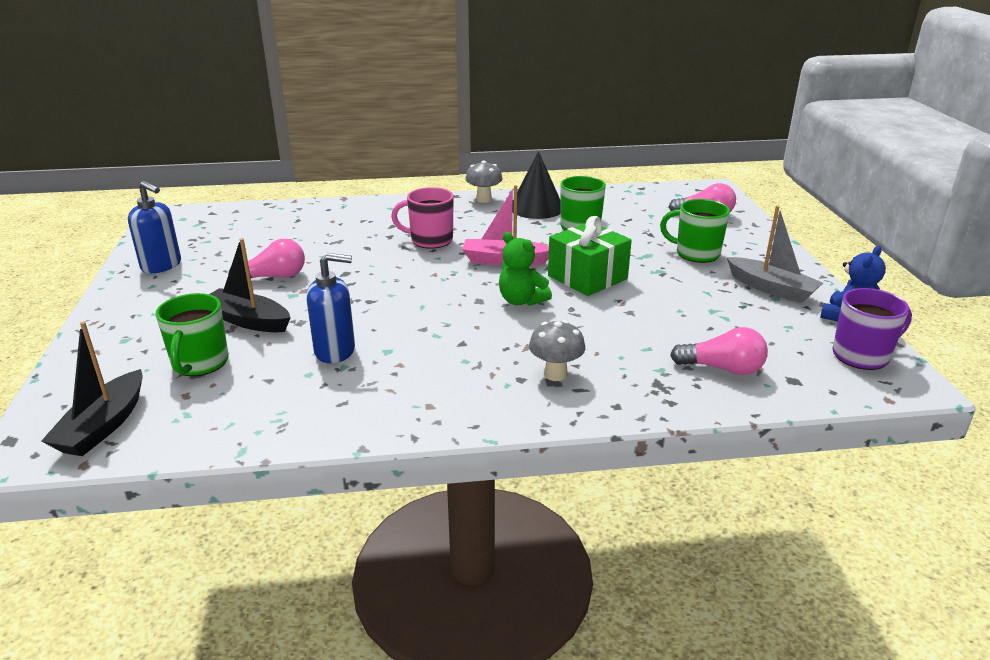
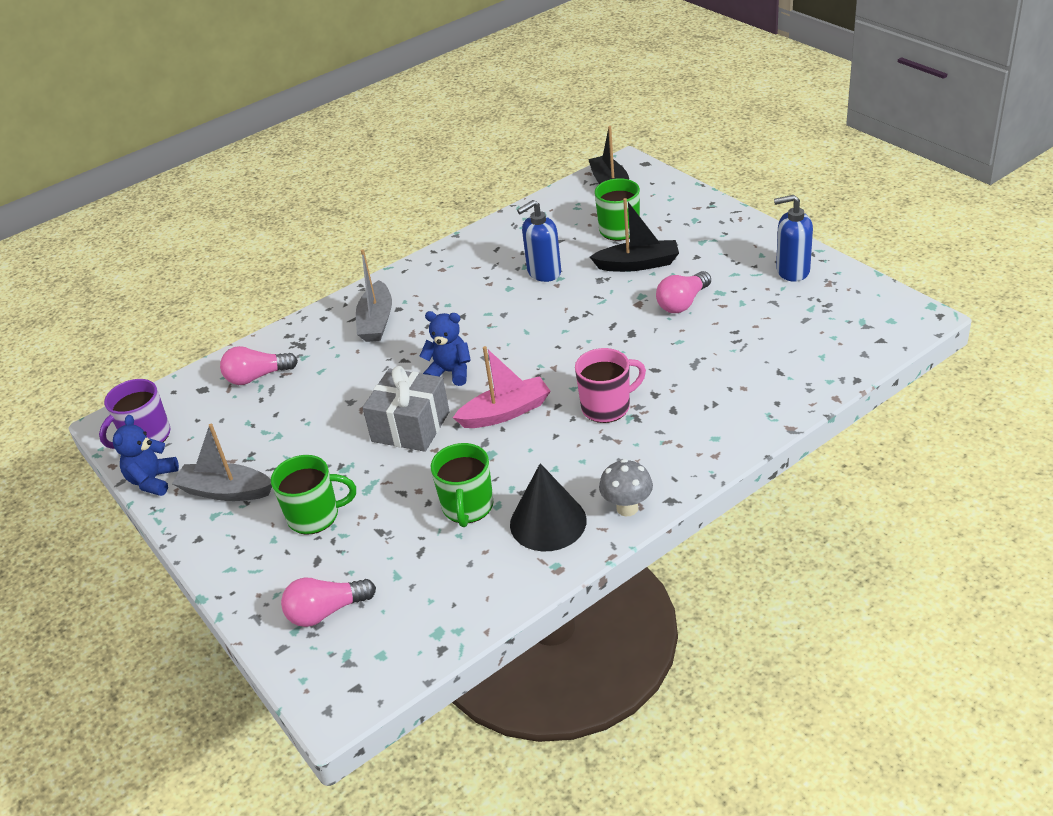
camera: 155 degrees right, 10 degrees up
green teddy bear [499,232,552,306] -> blue teddy bear [419,311,471,386]
grey mushroom [529,320,585,381] -> grey boat [356,249,392,342]
green gift [548,216,632,296] -> grey gift [362,366,450,452]

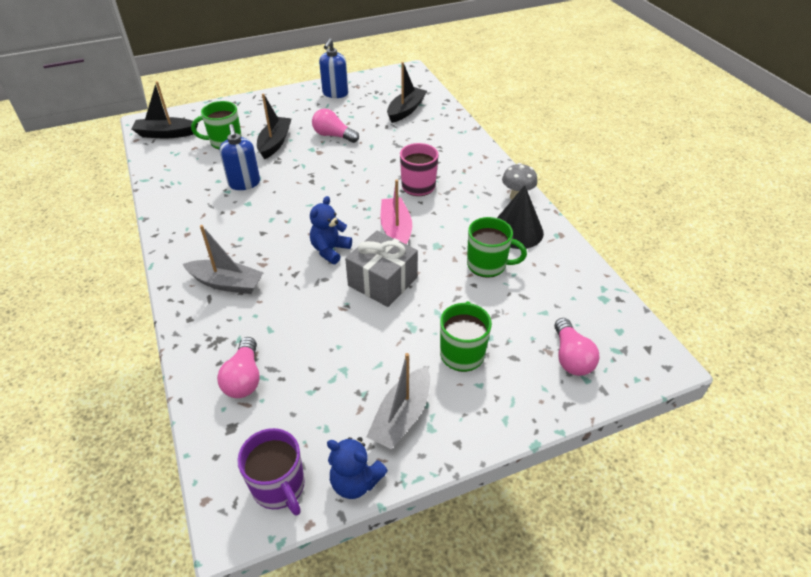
camera: 80 degrees left, 5 degrees up
pink light bulb [656,271,711,313] -> pink light bulb turned 150 degrees clockwise [312,109,359,143]
none -> black boat [387,62,427,123]

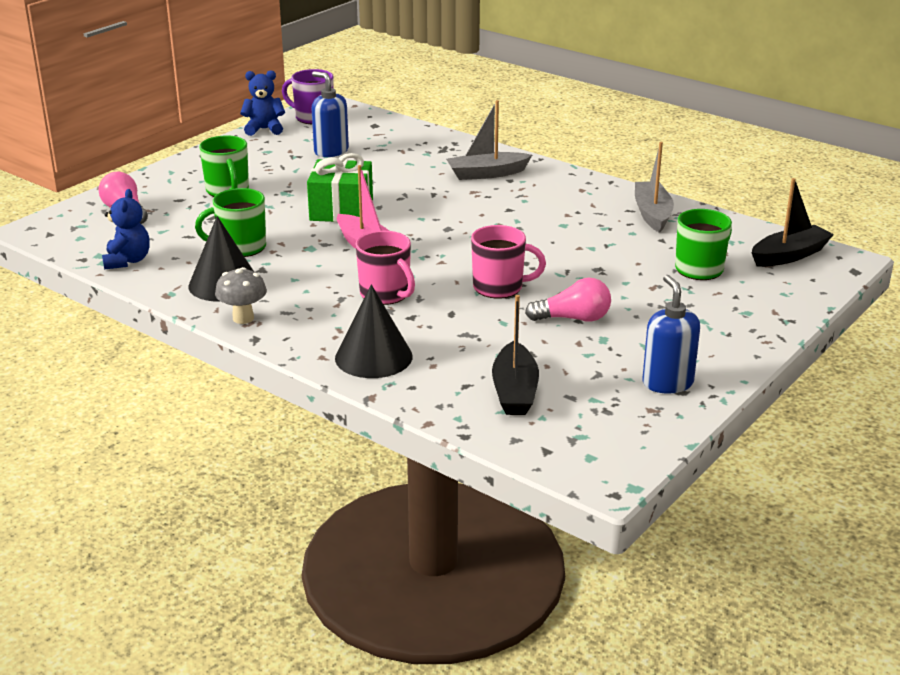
camera: 150 degrees right, 15 degrees down
pink light bulb [217,337,260,398] -> none
blue soap dispenser [220,124,260,190] -> blue soap dispenser moved to [311,71,349,157]
black boat [257,93,292,159] -> none
blue teddy bear [310,196,352,264] -> blue teddy bear moved to [102,189,150,270]
grey gift [345,231,418,307] -> green gift [307,153,373,222]
grey boat [367,353,430,449] -> grey boat moved to [635,142,674,233]
none -> black cone [335,284,412,378]
none -> pink mug [471,225,546,299]

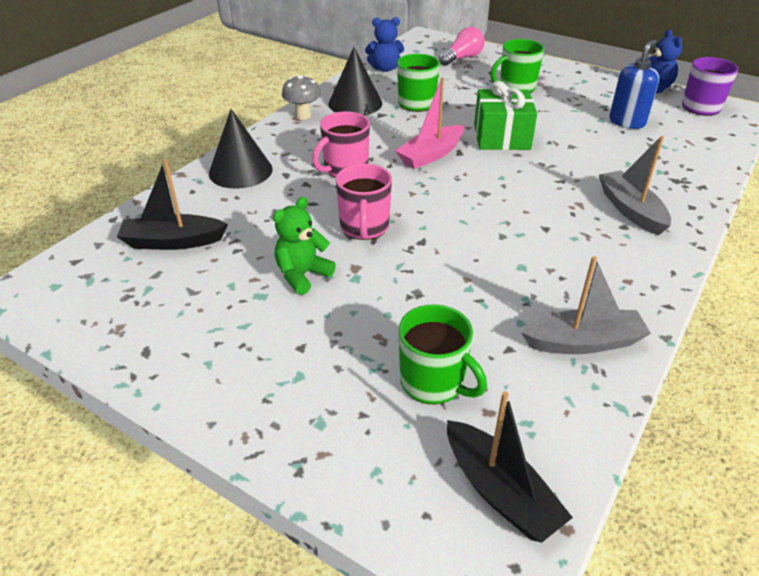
camera: 85 degrees right, 10 degrees up
pink light bulb [525,278,611,322] -> green teddy bear [273,197,336,295]
blue soap dispenser [642,275,700,393] -> none

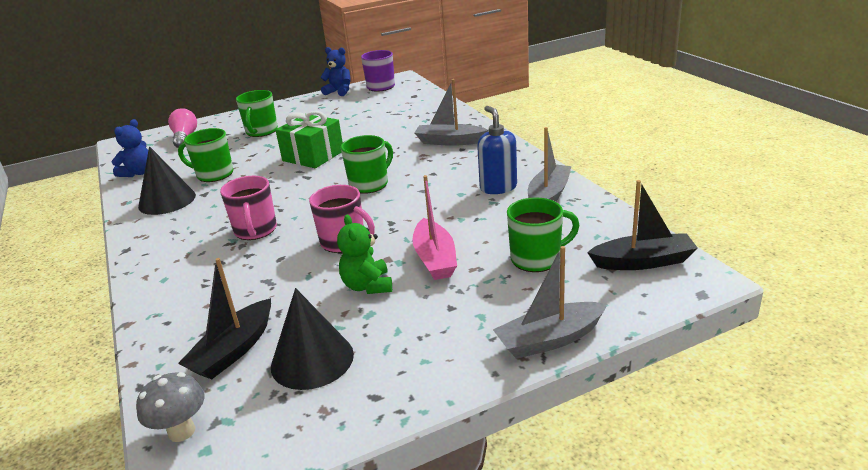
camera: 55 degrees left, 10 degrees down
black cone [209,109,272,189] -> black cone moved to [271,288,354,390]
grey mushroom [282,75,321,120] -> grey mushroom moved to [136,372,204,442]
pink boat [395,77,464,169] -> pink boat moved to [412,175,457,280]
blue soap dispenser [609,40,659,129] -> blue soap dispenser moved to [477,106,517,194]
none -> green mug [341,135,393,194]
none -> grey boat [493,246,607,359]

